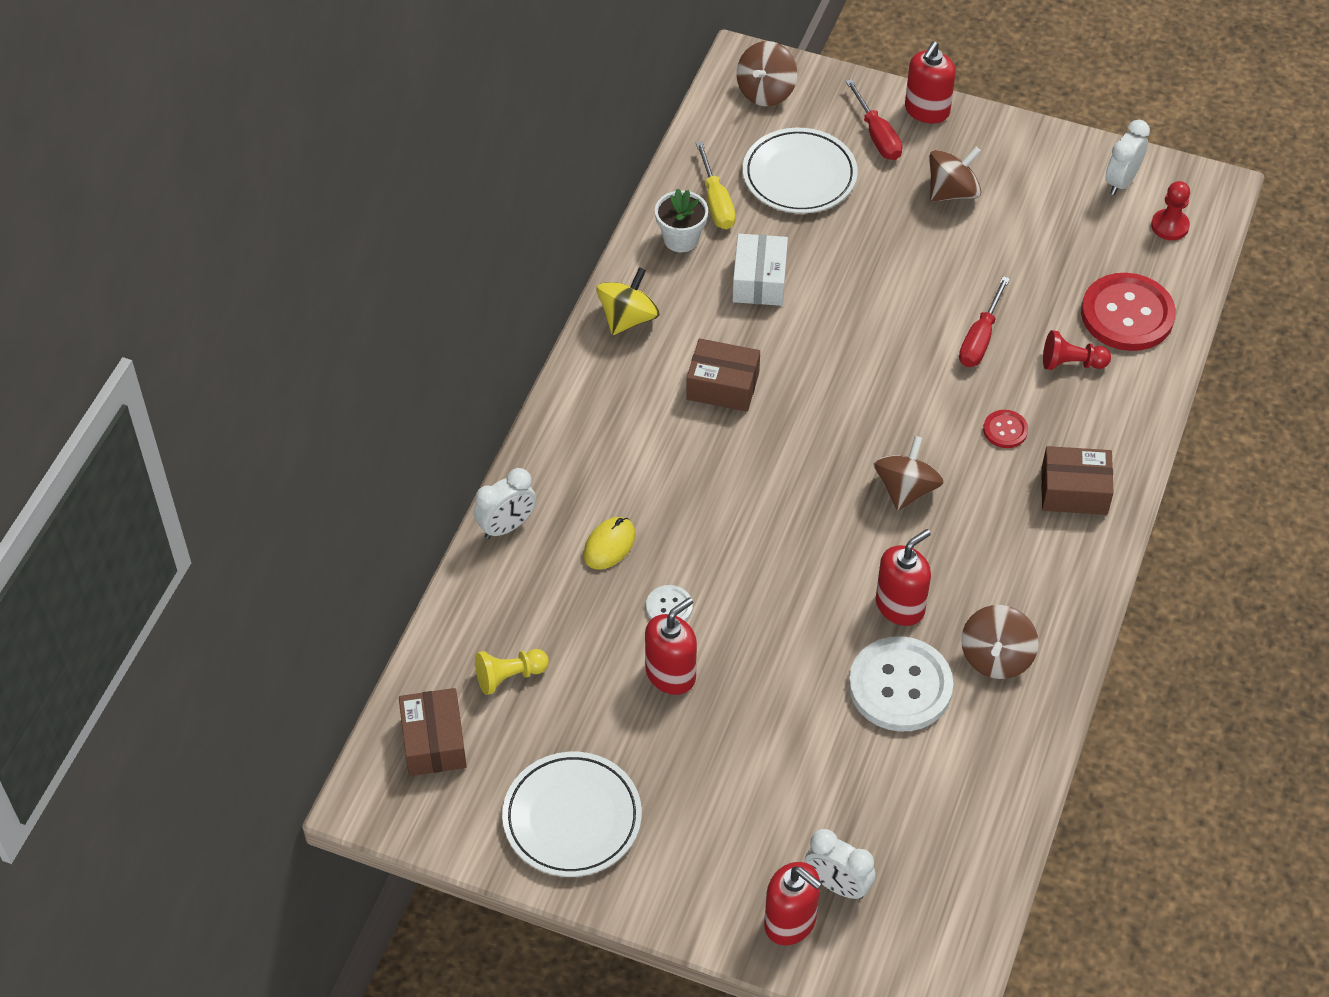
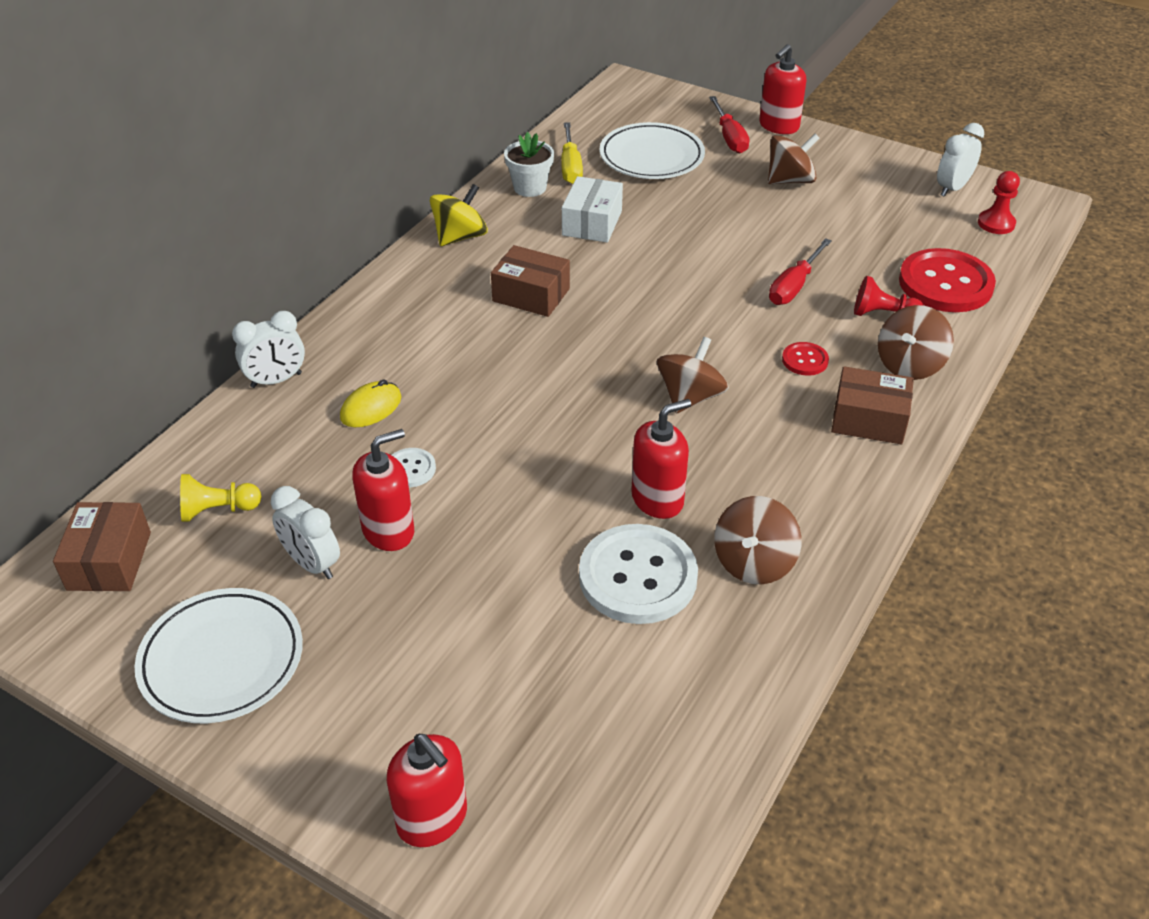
camera: 10 degrees right, 10 degrees down
brown spinning top [737,41,797,106] -> brown spinning top moved to [878,305,954,380]
white clock [805,829,876,899] -> white clock moved to [271,486,340,579]

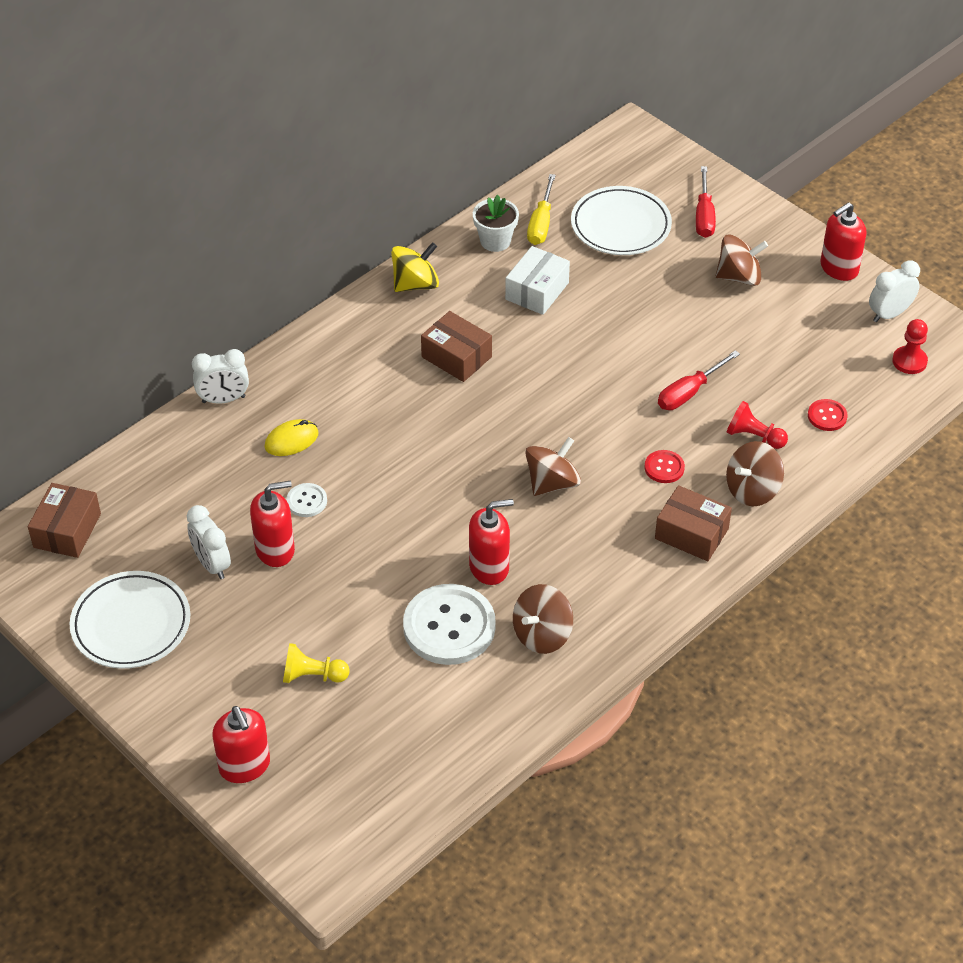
camera: 15 degrees right, 5 degrees up
yellow pawn [180,474,262,522] -> yellow pawn moved to [283,643,349,683]
red soap dispenser [759,44,806,134] -> red soap dispenser moved to [820,202,866,281]
red button [899,248,996,312] -> red button [808,399,847,431], size x0.46

